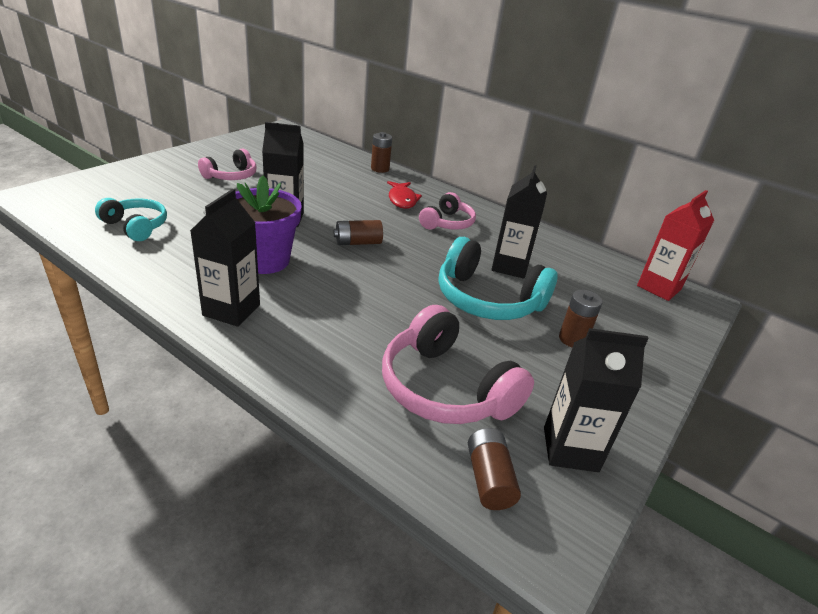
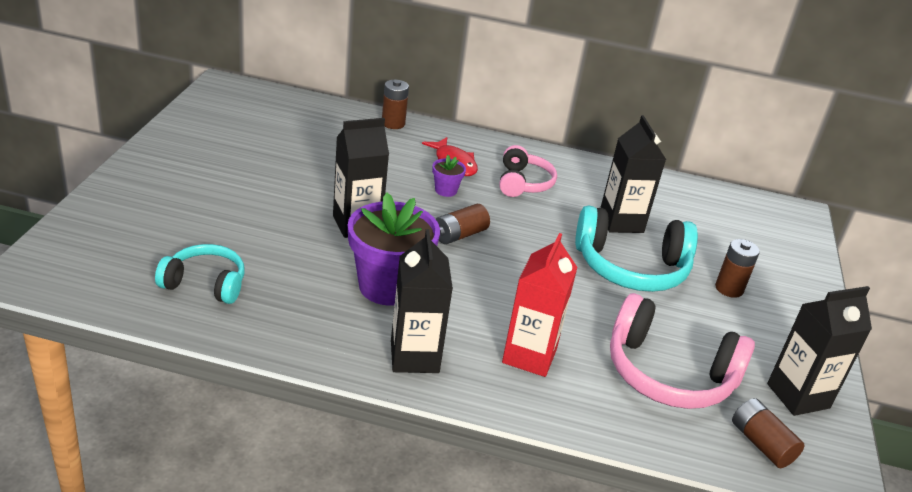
camera: 25 degrees left, 0 degrees up
pink headphones [198,148,257,180] -> none
red carton [637,190,714,301] -> red carton moved to [502,233,578,377]
none -> purple flower pot [432,155,466,197]

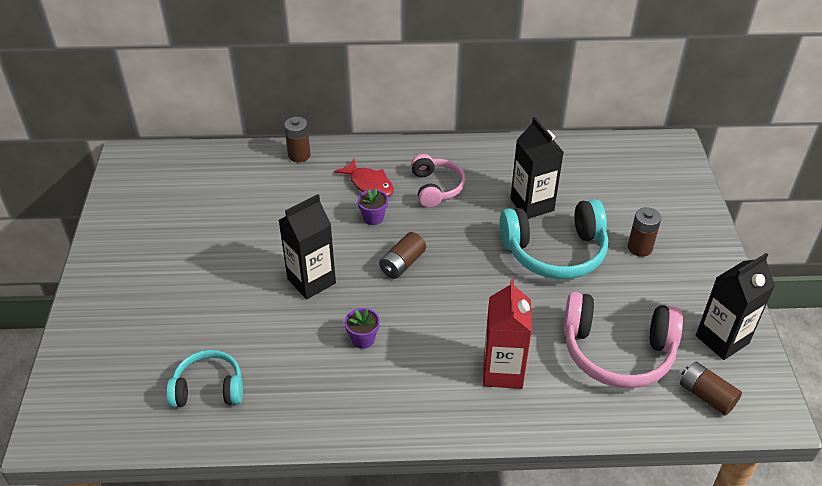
camera: 10 degrees left, 10 degrees up
purple flower pot [348,192,440,306] -> purple flower pot [345,308,380,349], size x0.44
black carton [391,229,453,373] -> none

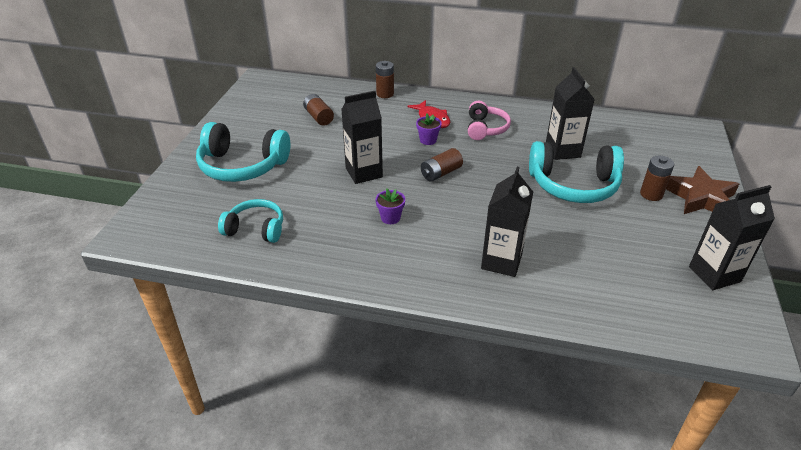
camera: 15 degrees right, 5 degrees down
red carton [483,279,532,389] -> black carton [481,167,533,277]
pink headphones [563,292,683,388] -> none
brown battery [680,362,742,415] -> brown battery moved to [303,94,334,126]
none -> turquoise headphones [196,122,290,182]
none -> brown star [666,166,739,214]

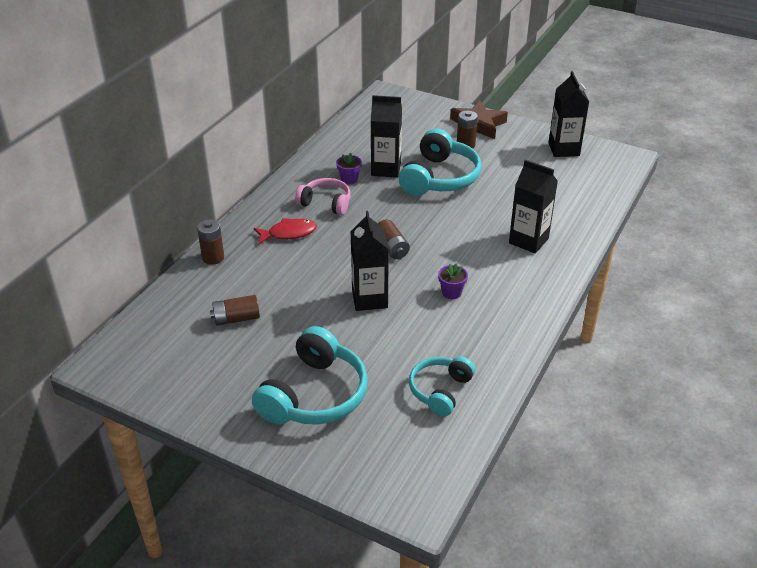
camera: 75 degrees left, 0 degrees up
purple flower pot [416,114,442,145] -> purple flower pot moved to [336,152,362,184]

